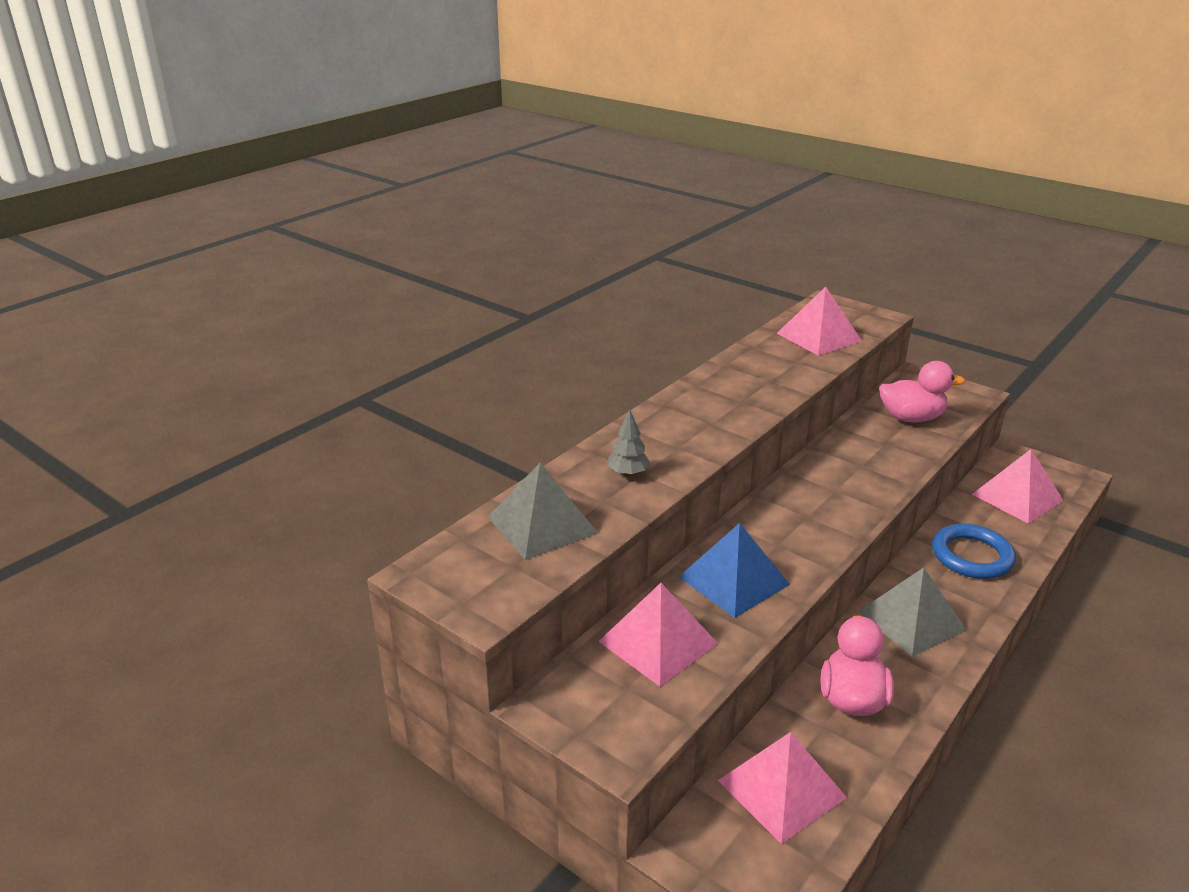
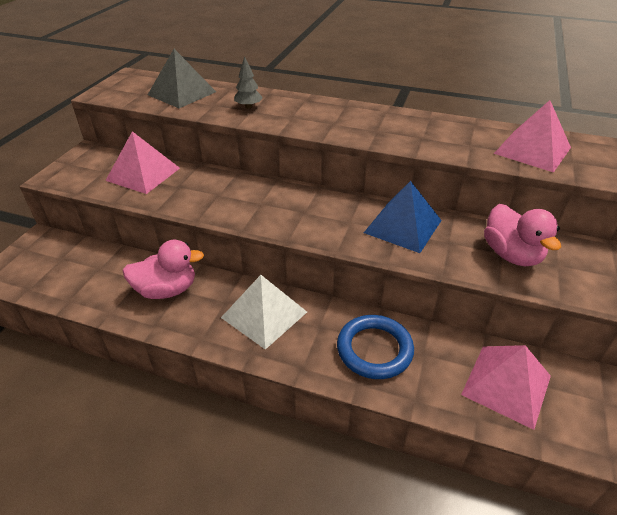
camera: 70 degrees right, 10 degrees up
blue pyramid [679,523,790,618] -> blue pyramid moved to [364,181,442,253]
pink pyramid [718,732,847,844] -> none
grey pyramid [858,568,967,657] -> white pyramid [221,275,307,350]

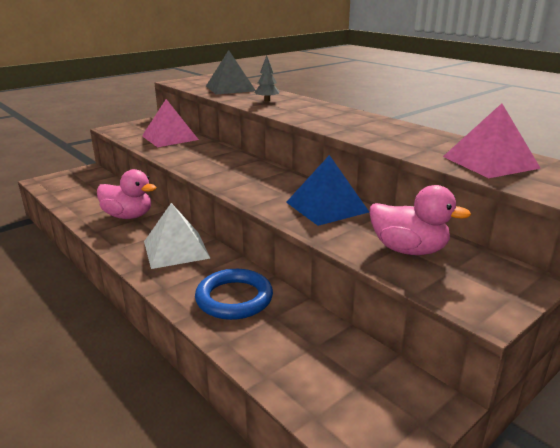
camera: 30 degrees right, 15 degrees down
pink pyramid [461,345,551,430] -> none
pink duck [484,204,561,266] -> pink duck turned 75 degrees counterclockwise [370,185,471,255]

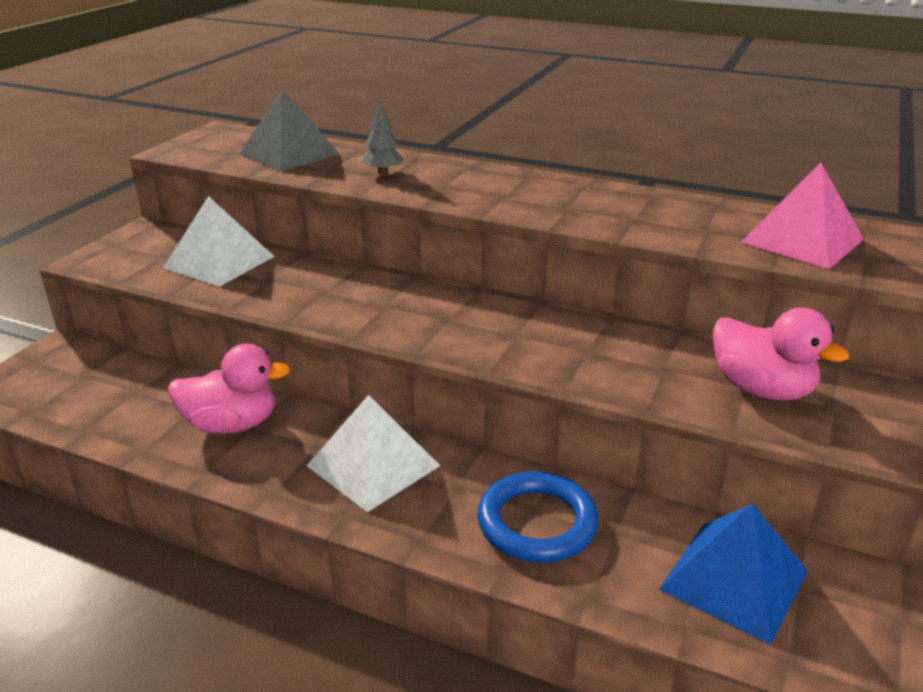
camera: 25 degrees left, 5 degrees up
pink pyramid [142,99,199,147] -> white pyramid [163,196,275,287]
blue pyramid [286,155,369,226] -> blue pyramid moved to [659,504,808,645]
pink duck [370,185,471,255] -> pink duck turned 45 degrees clockwise [713,308,849,401]

